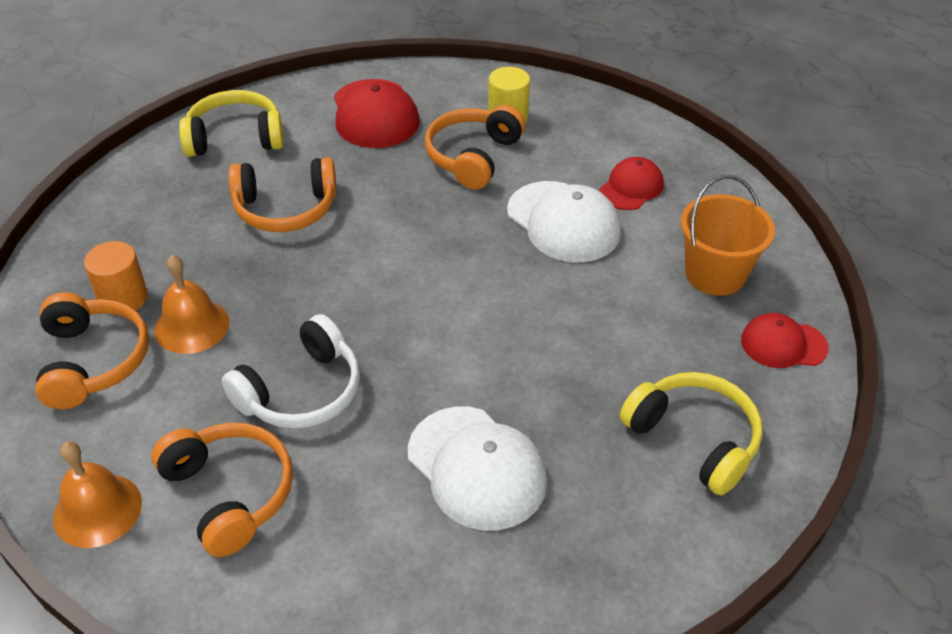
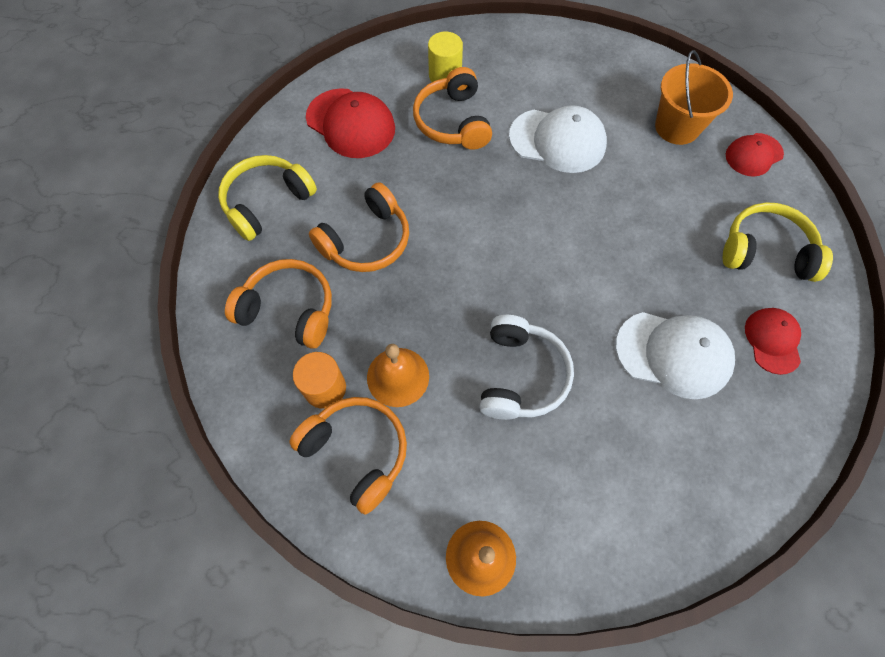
camera: 35 degrees left, 20 degrees up
orange headphones [151,423,293,557] -> orange headphones moved to [225,259,332,349]
red cap [599,157,664,210] -> red cap moved to [745,308,801,375]

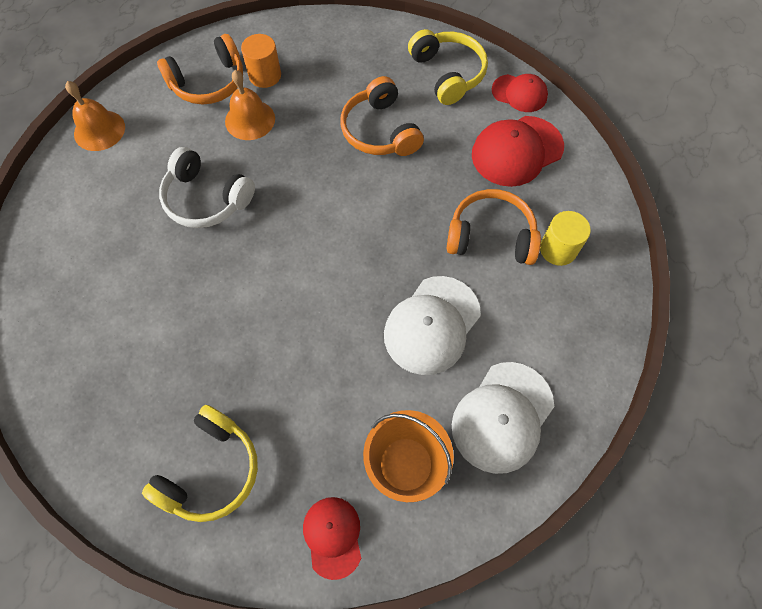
camera: 110 degrees right, 0 degrees up
orange headphones [225,259,332,349] -> none
white cap [616,312,735,399] -> white cap moved to [452,362,554,474]
red cap [745,308,801,375] -> red cap moved to [492,74,548,112]

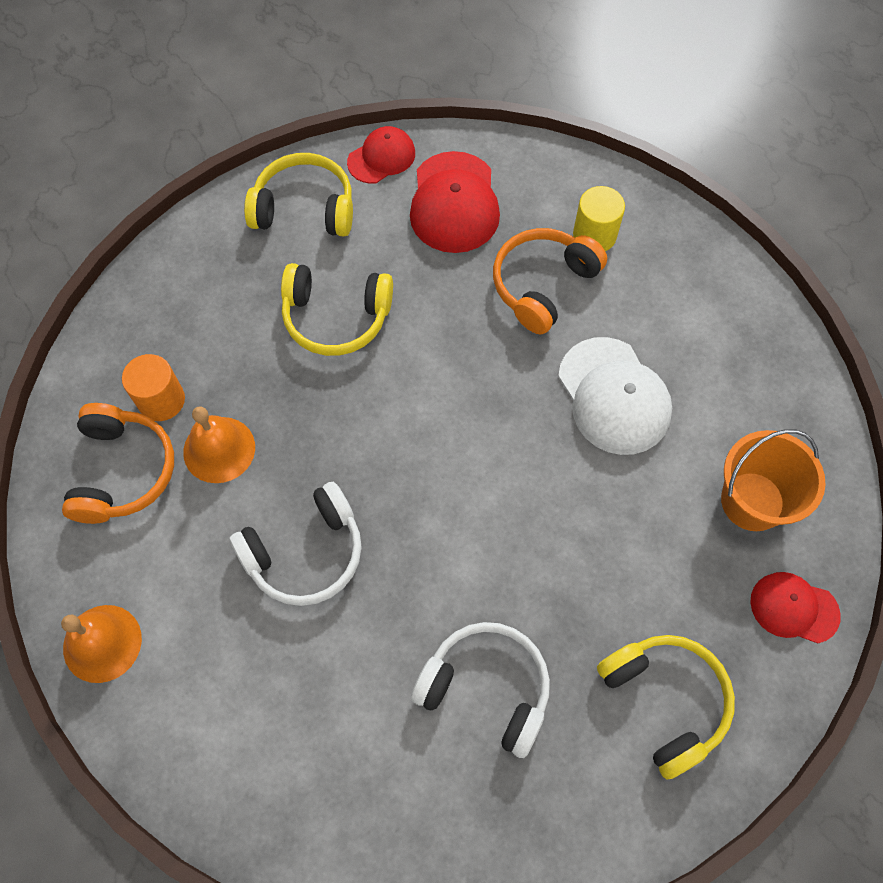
camera: 60 degrees left, 0 degrees up
orange headphones [340,76,424,156] -> yellow headphones [281,263,393,356]
white cap [452,362,554,474] -> none
none -> white headphones [411,622,550,758]

